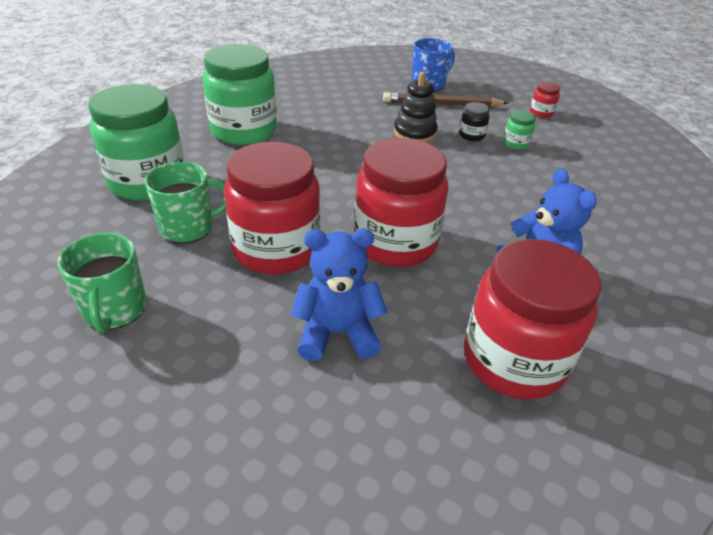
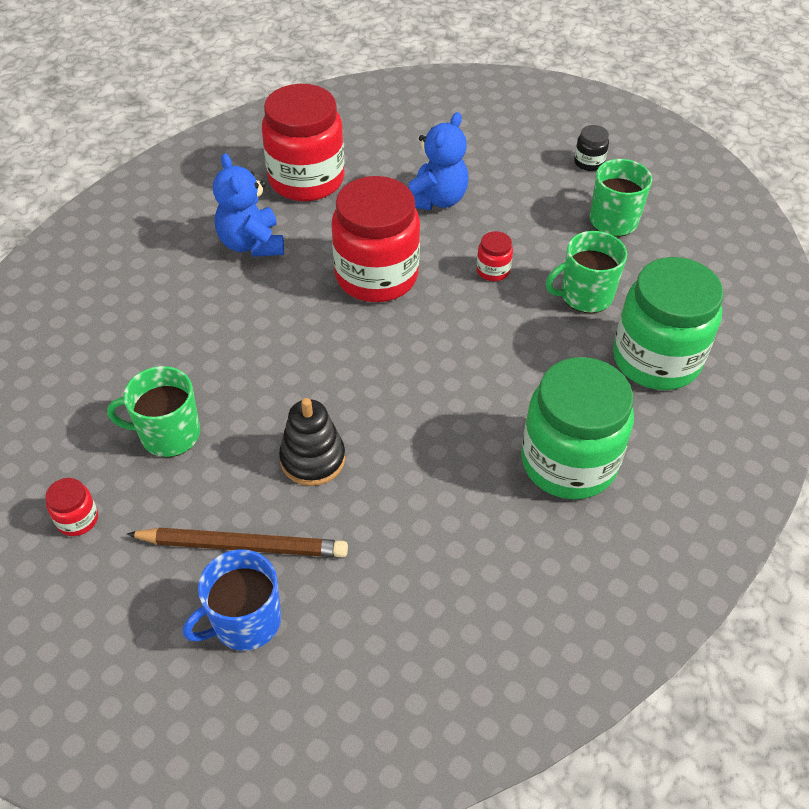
camera: 175 degrees left, 10 degrees up
red jar [224,142,320,274] -> red jar [476,231,513,281], size x0.41
blue teddy bear [290,229,388,361] -> blue teddy bear turned 60 degrees counterclockwise [408,112,468,210]
black jar [459,102,490,141] -> black jar moved to [574,125,609,171]
green jar [503,110,536,150] -> green mug [107,366,200,457]

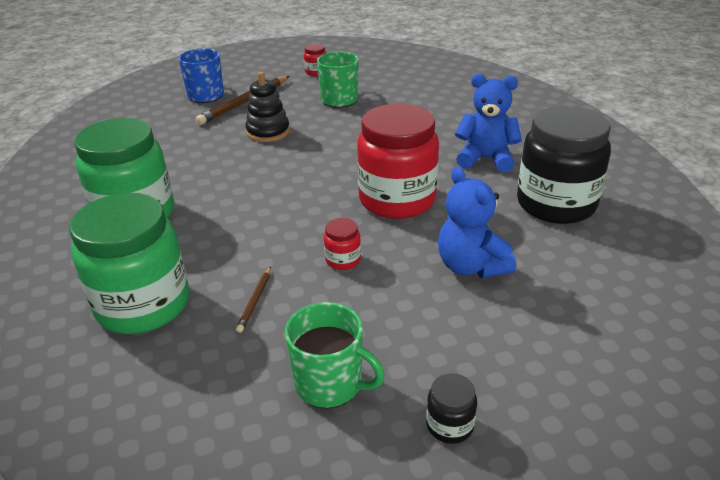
camera: 125 degrees right, 15 degrees down
red jar [262,84,344,201] -> black jar [517,106,611,224]
green mug [546,231,627,313] -> brown pencil [236,267,271,332]

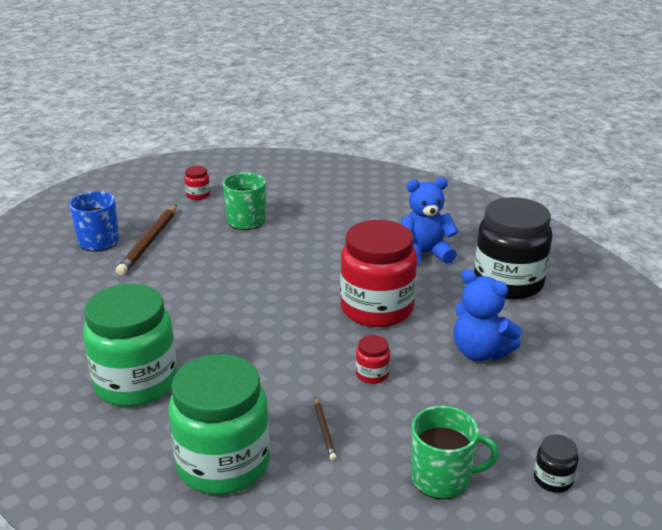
camera: 25 degrees left, 5 degrees down
black stacking toy [245,72,290,142] -> none

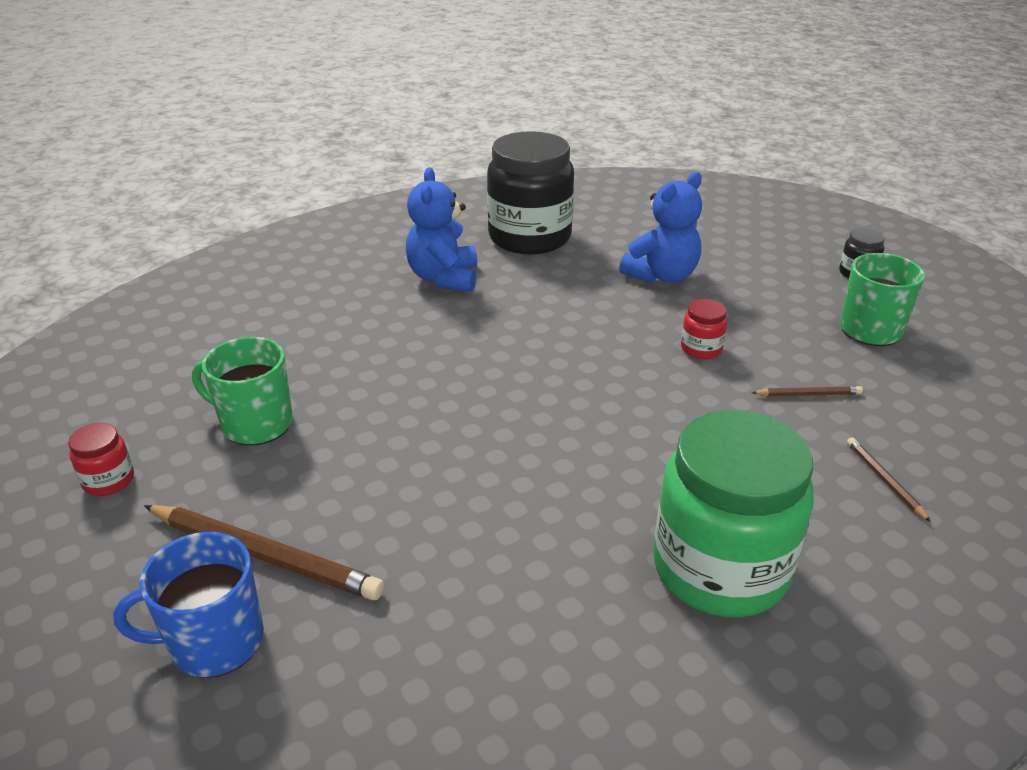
camera: 80 degrees left, 5 degrees up
green jar [168,354,270,495] -> brown pencil [847,437,931,522]
red jar [340,220,417,327] -> none

